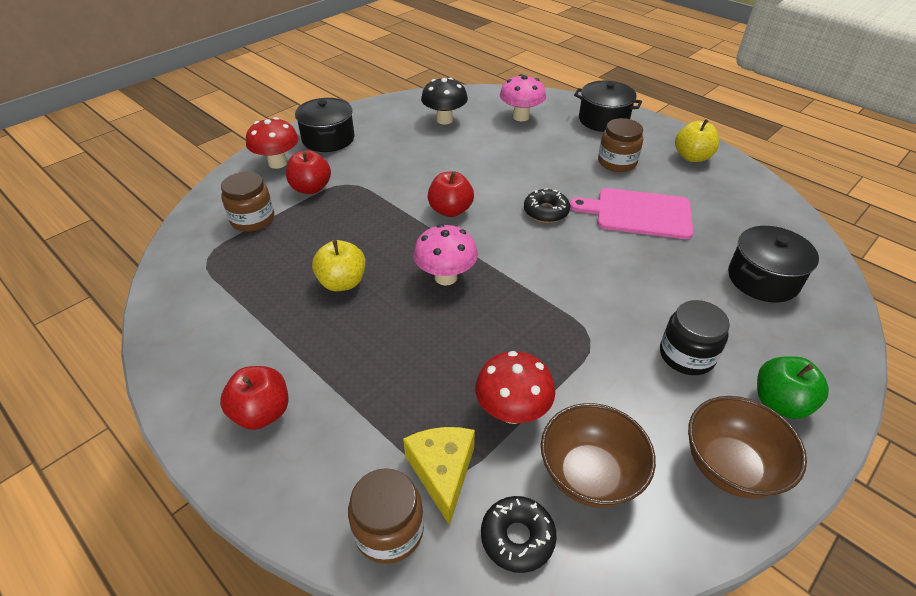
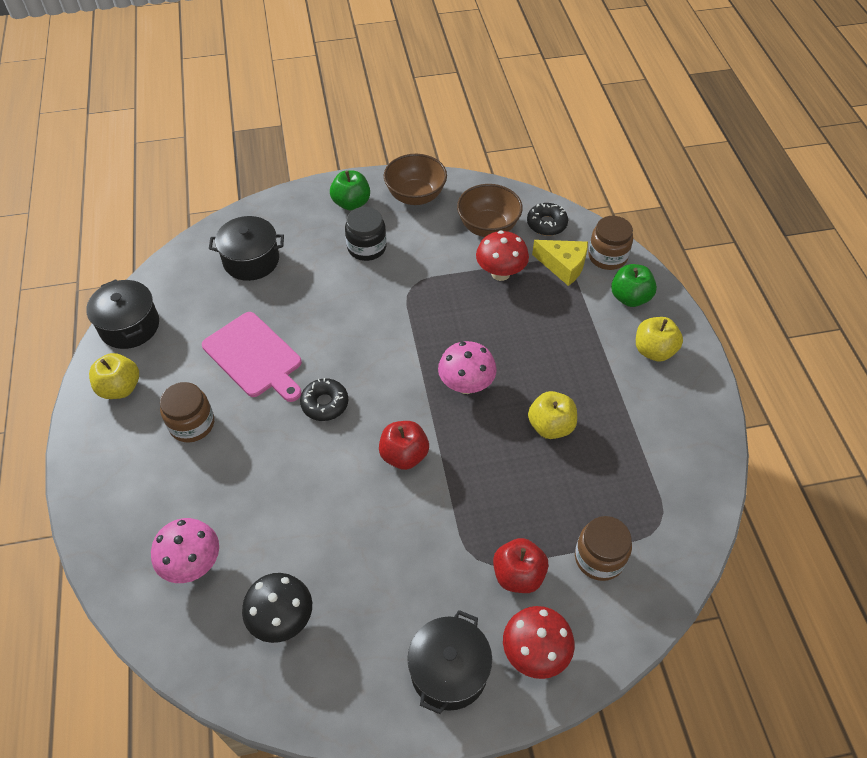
camera: 145 degrees left, 10 degrees up
red apple [220,366,288,430] -> yellow apple [636,317,683,362]
yellow cheese [403,427,475,526] -> yellow cheese turned 90 degrees counterclockwise [532,240,588,286]
black pot [574,81,642,132] -> black pot moved to [86,280,159,349]
none -> green apple [611,264,657,307]

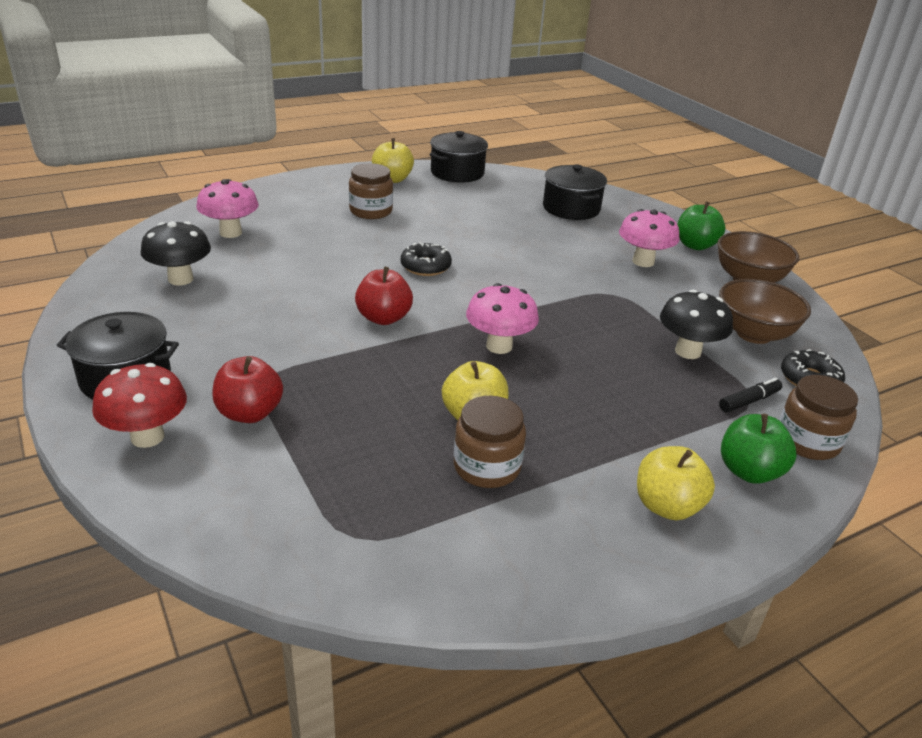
camera: 70 degrees right, 20 degrees down
pink cutting board [202,312,302,402] -> none
black jar [345,207,386,261] -> pink mushroom [619,209,680,267]
red mushroom [476,230,529,281] -> black mushroom [660,290,733,359]
yellow cheese [532,240,588,286] -> black marker [719,378,782,413]
brown jar [575,516,632,581] -> brown jar moved to [454,396,526,488]

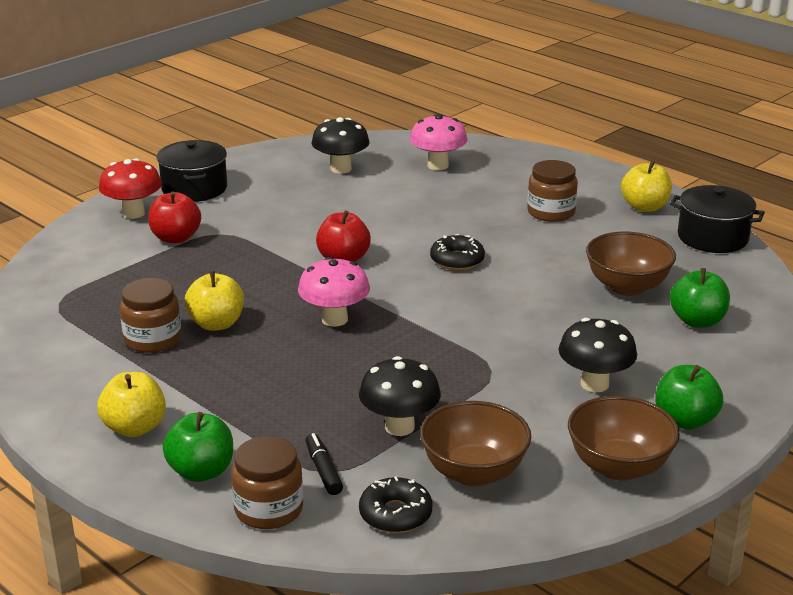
camera: 75 degrees right, 5 degrees down
black pot [543,164,607,220] -> green apple [670,268,730,328]
pink mushroom [619,209,680,267] -> black mushroom [559,318,637,392]
black marker [719,378,782,413] -> black marker turned 150 degrees counterclockwise [306,433,343,495]
none -> brown bowl [586,232,676,296]

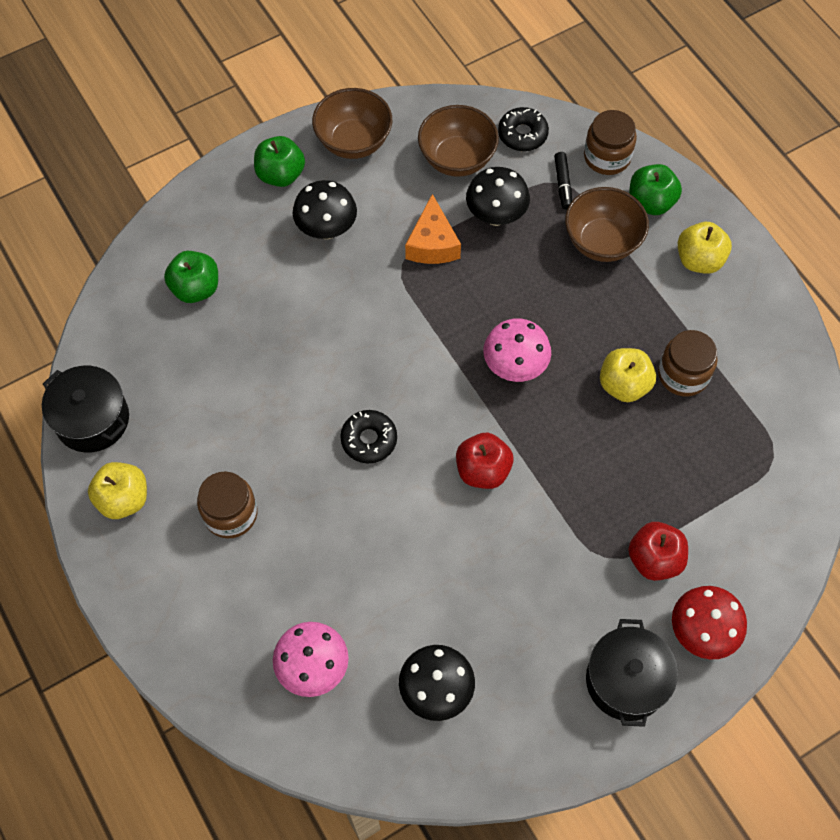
camera: 165 degrees left, 35 degrees up
brown bowl [586,232,676,296] -> brown bowl moved to [565,187,649,262]
none -> orange cheese [405,194,461,264]

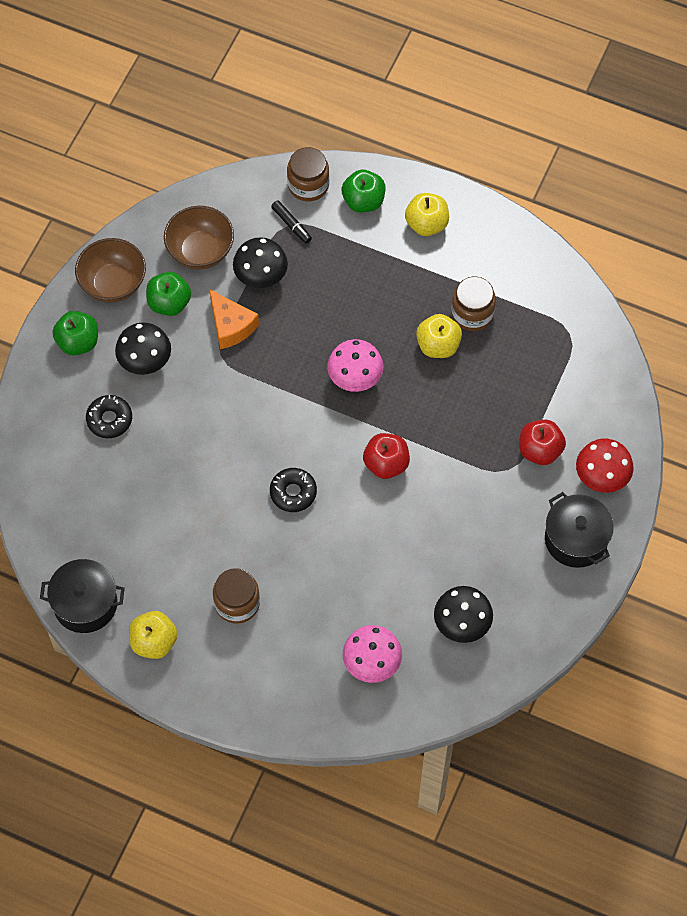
camera: 35 degrees left, 0 degrees up
green apple [164,251,218,303] -> green apple moved to [146,272,191,316]
black donut [498,107,549,151] -> black donut moved to [86,395,132,438]
brown bowl [565,187,649,262] -> none

